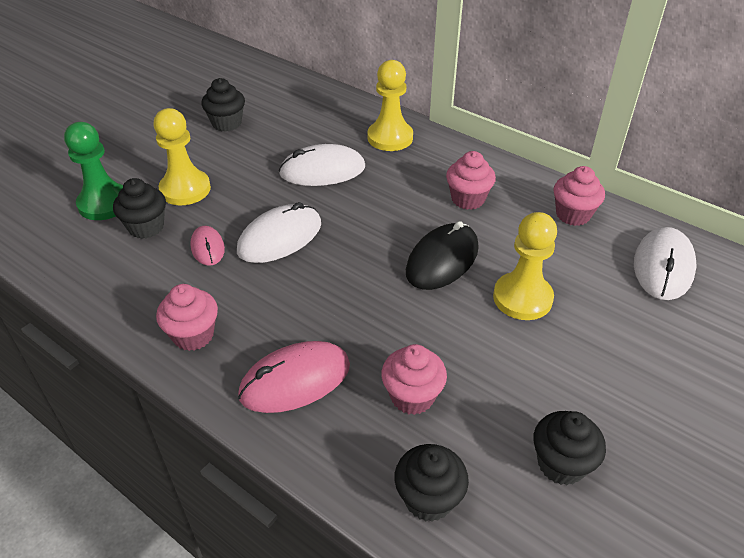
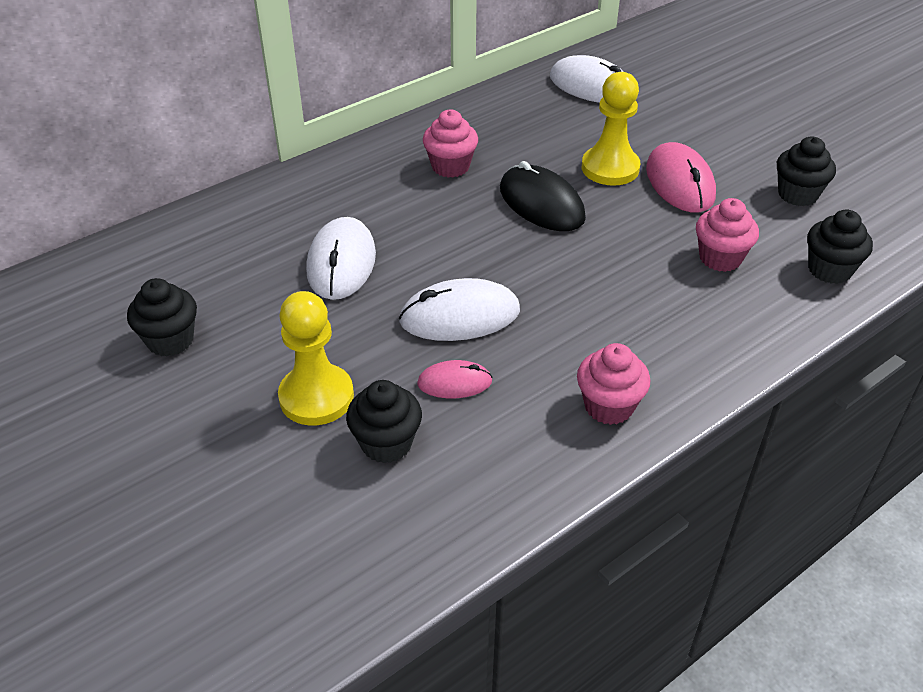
camera: 75 degrees left, 0 degrees up
green pawn [64,122,123,220] -> none
white mouse [237,202,321,263] -> white mouse turned 75 degrees counterclockwise [399,278,520,341]
pink mouse [238,341,350,413] -> pink mouse moved to [646,142,716,213]
yellow pawn [368,60,413,151] -> none
pink cupcake [553,166,605,226] -> none

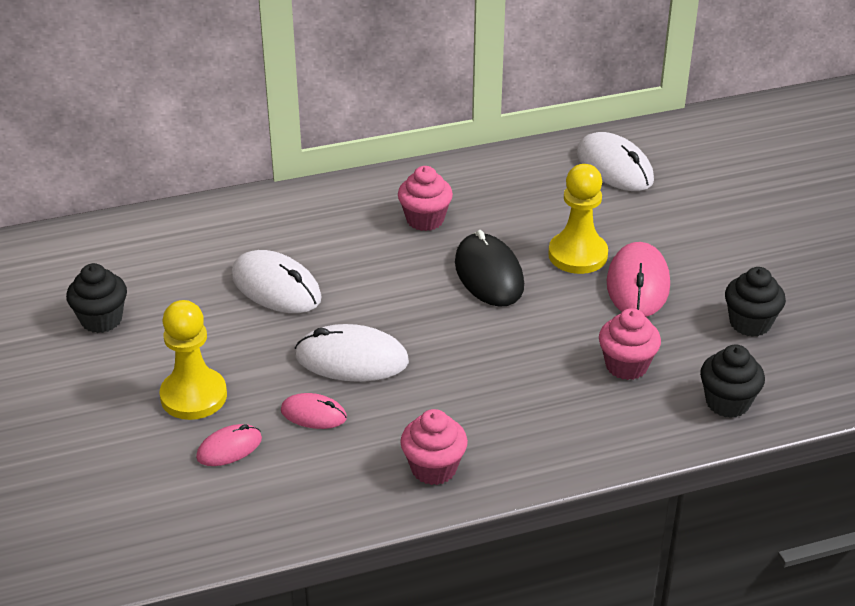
camera: 20 degrees right, 5 degrees down
white mouse [306,217,376,300] -> white mouse turned 75 degrees counterclockwise [231,250,322,313]
black cupcake [346,380,422,463] -> pink mouse [196,424,262,466]

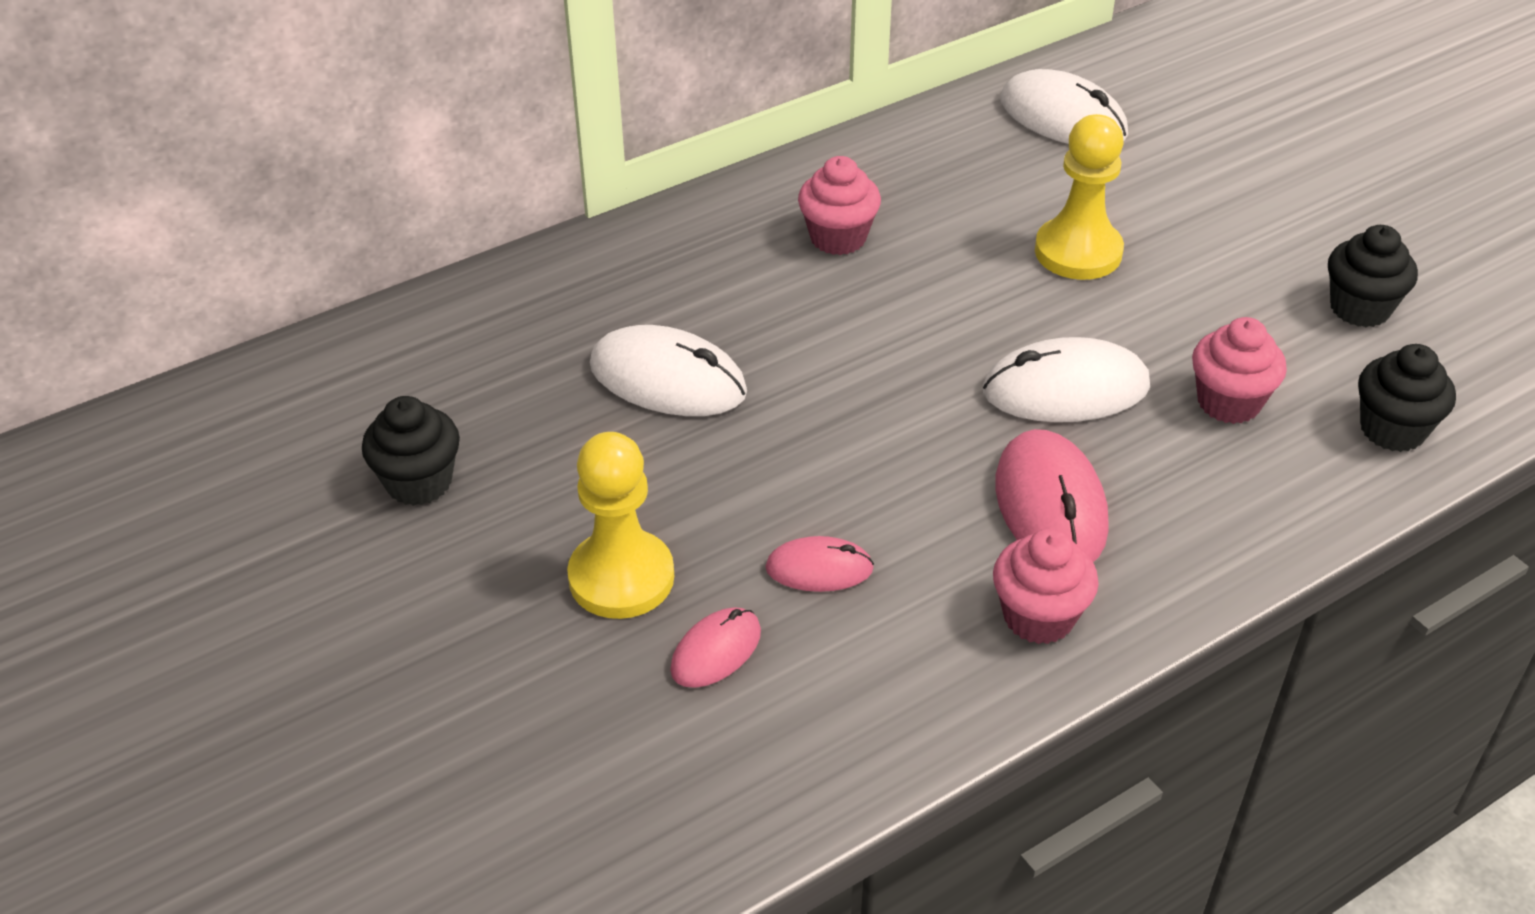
camera: 15 degrees left, 5 degrees up
white mouse [295,324,409,382] -> white mouse moved to [983,337,1150,422]
black mouse [455,230,524,307] -> none
pink mouse [607,242,670,317] -> pink mouse moved to [995,429,1109,562]

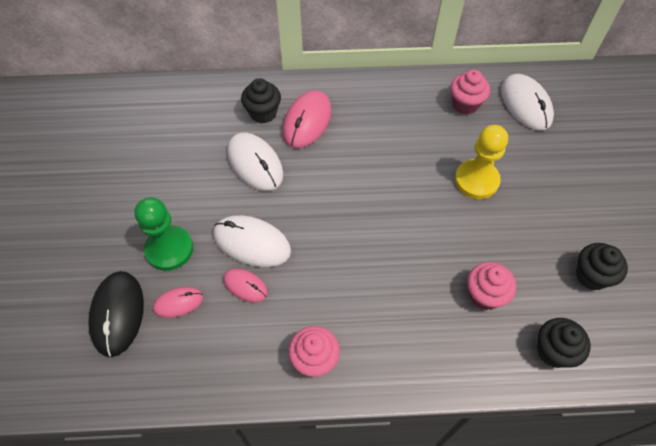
camera: 30 degrees right, 15 degrees up
black cupcake [362,396,460,506] -> black cupcake moved to [241,78,281,123]
yellow pawn [567,432,674,619] -> green pawn [134,197,193,271]
pink cupcake [798,156,881,255] -> pink cupcake moved to [450,70,490,115]
white mouse [983,337,1150,422] -> white mouse moved to [213,215,291,267]
pink mouse [995,429,1109,562] -> pink mouse moved to [282,90,331,148]
none -> black mouse [88,271,144,357]

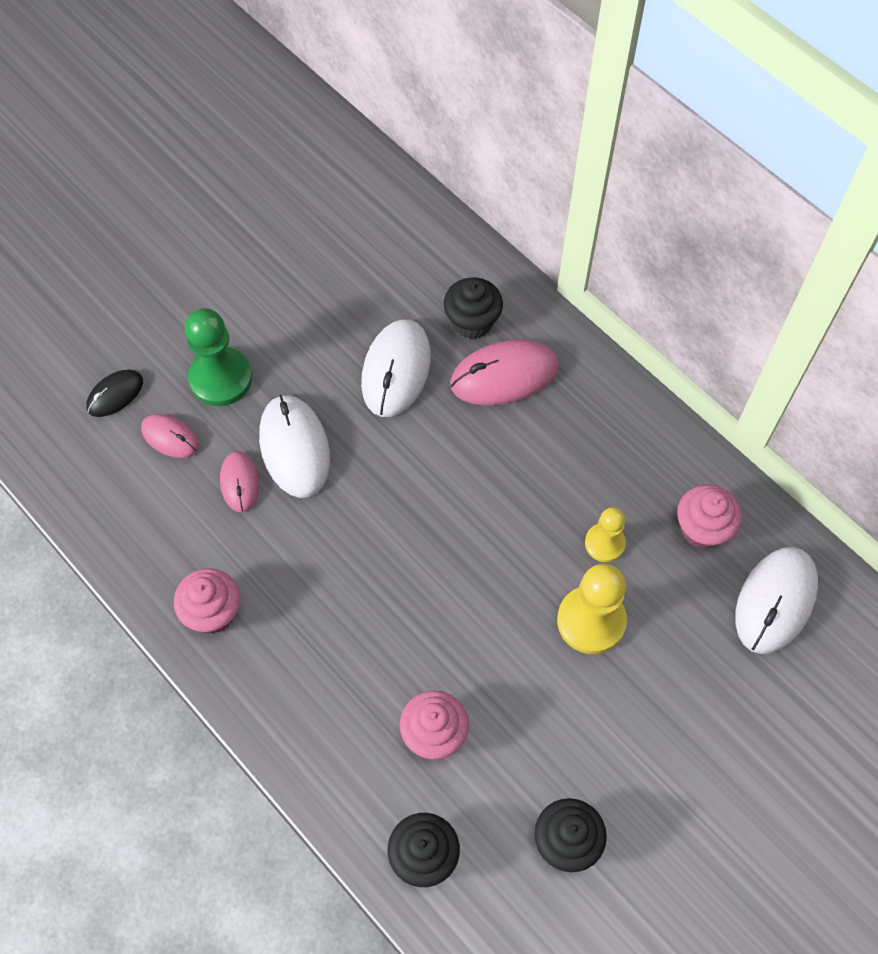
camera: 50 degrees right, 5 degrees up
black mouse [88,271,144,357] -> black mouse [86,370,143,417], size x0.57
none -> yellow pawn [585,507,626,562]

